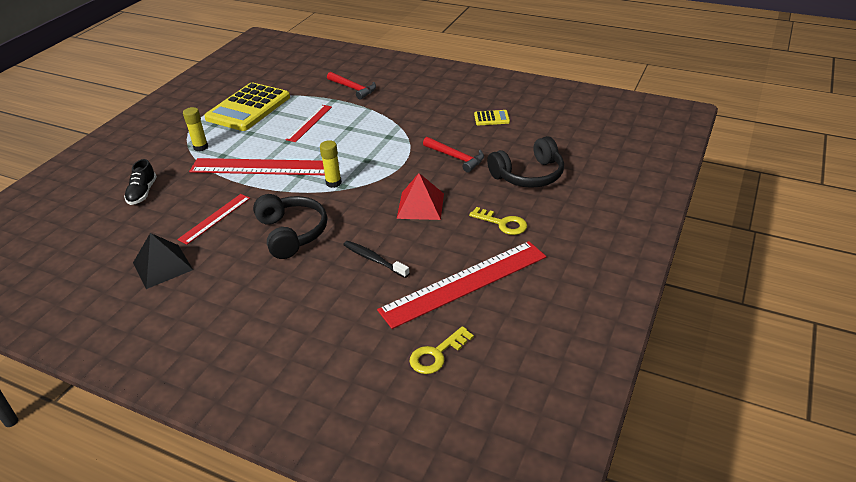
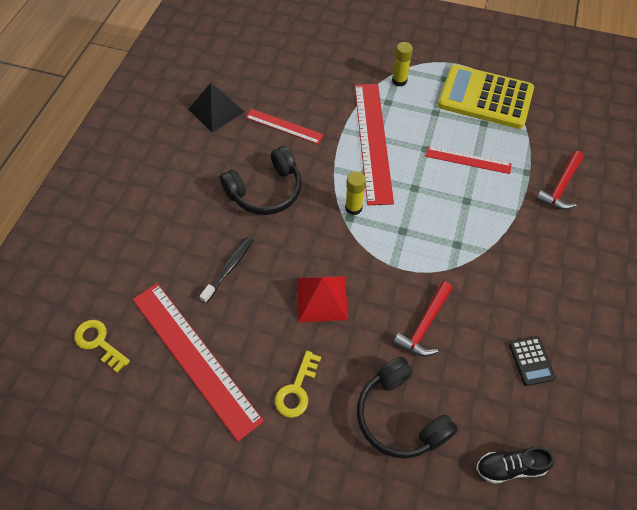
camera: 80 degrees right, 20 degrees up
black shoe [124,159,157,205] -> black shoe moved to [476,447,555,484]
yellow calculator [474,110,510,126] -> black calculator [509,336,555,386]

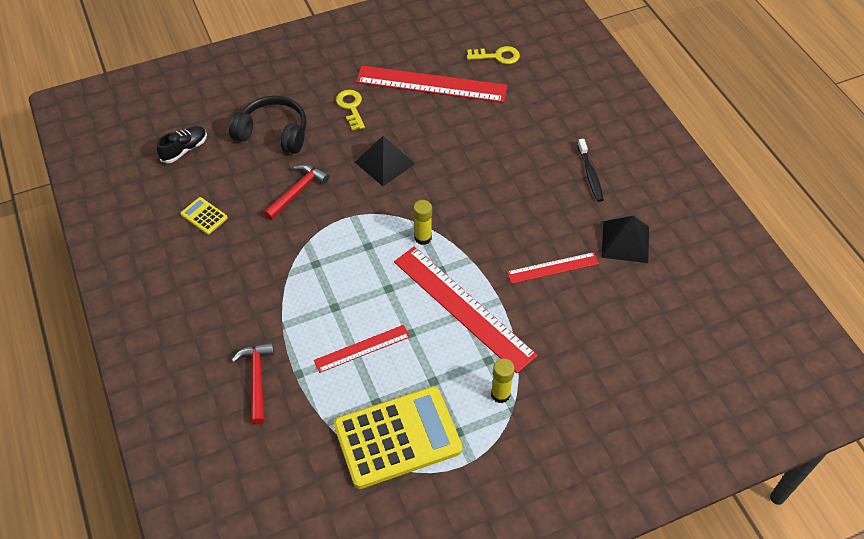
camera: 140 degrees right, 5 degrees down
black toothbrush [200,237,253,303] -> black toothbrush moved to [577,139,604,202]
black headphones [220,146,302,215] -> none
red pyramid [297,276,348,322] -> black pyramid [355,136,415,186]
red hammer [393,281,453,357] -> red hammer turned 45 degrees clockwise [264,164,329,220]
black calculator [509,336,555,386] -> yellow calculator [180,197,228,235]

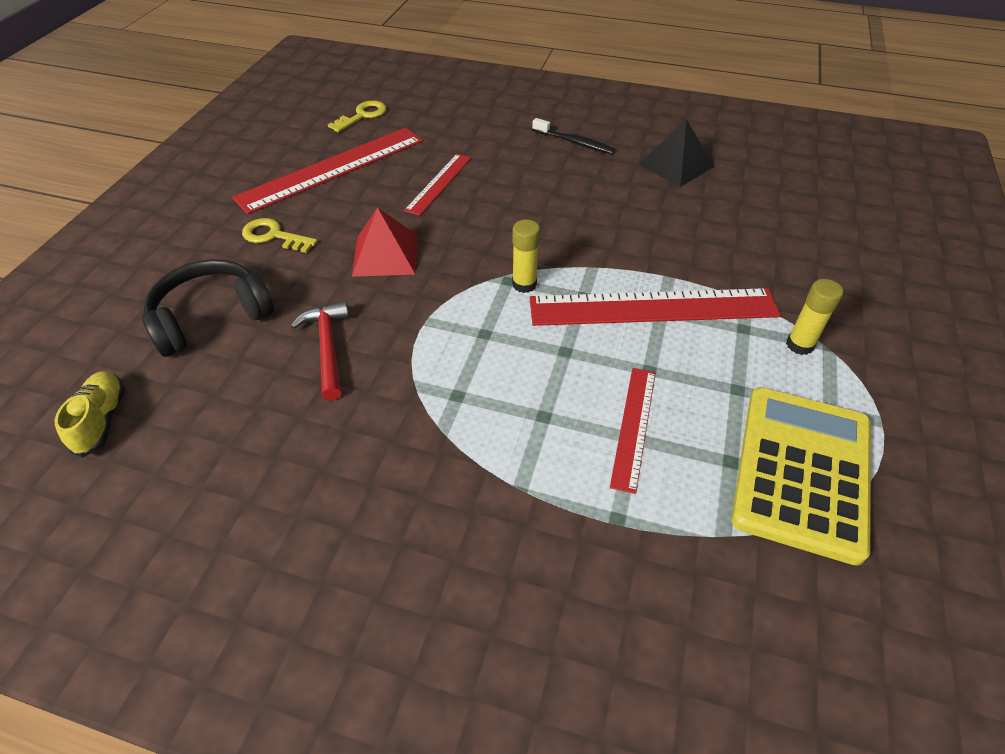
camera: 50 degrees left, 5 degrees down
black shoe [157,126,207,163] -> yellow shoe [55,371,125,458]
yellow calculator [180,197,228,235] -> none
red hammer [232,342,274,424] -> none
black pyramid [355,136,415,186] -> red pyramid [352,207,417,277]
red ruler [507,252,599,284] -> red ruler moved to [404,154,471,216]

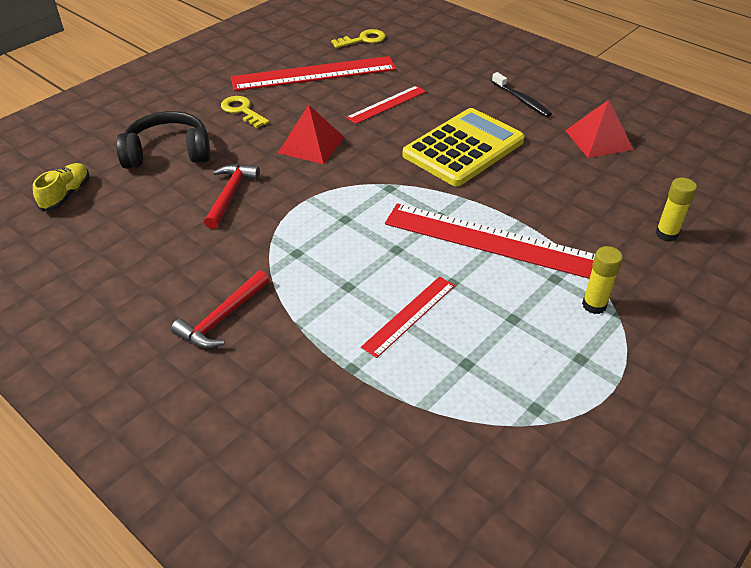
camera: 25 degrees right, 5 degrees down
yellow glue stick [512,219,540,293] -> yellow glue stick moved to [656,177,697,242]
black pyramid [639,119,714,187] -> red pyramid [565,100,634,158]
yellow calculator [731,387,871,566] -> yellow calculator moved to [403,108,525,186]
none -> red hammer [171,271,270,349]

